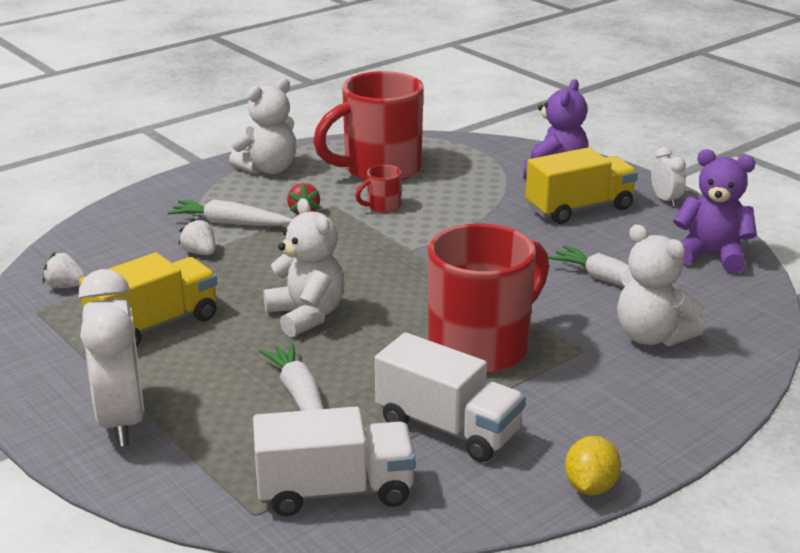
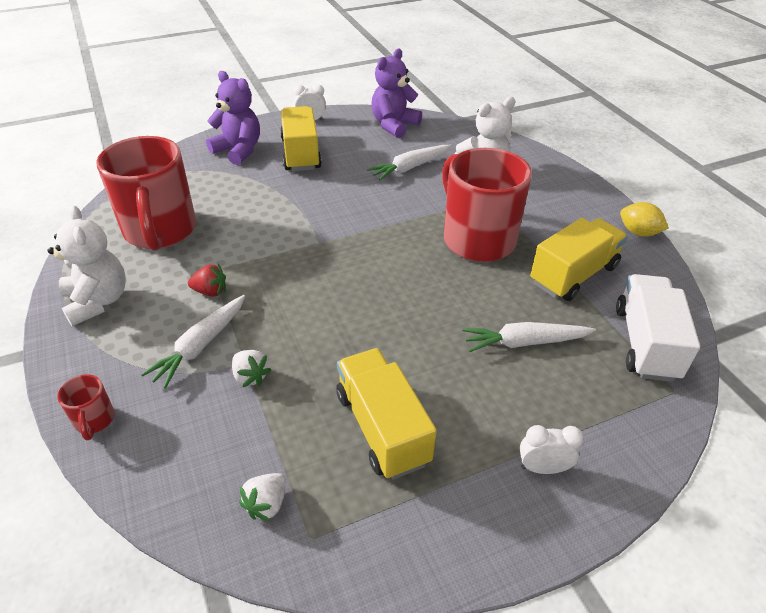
camera: 75 degrees left, 15 degrees up
white clock [78,269,144,447] -> white clock [520,425,583,474], size x0.47
white strawberry [179,218,215,255] -> white strawberry turned 105 degrees counterclockwise [232,350,271,387]
white teddy bear [263,198,344,337] -> none
red mug [355,165,401,213] -> red mug moved to [57,374,115,440]
white truck [375,332,526,462] -> yellow truck [530,218,628,301]

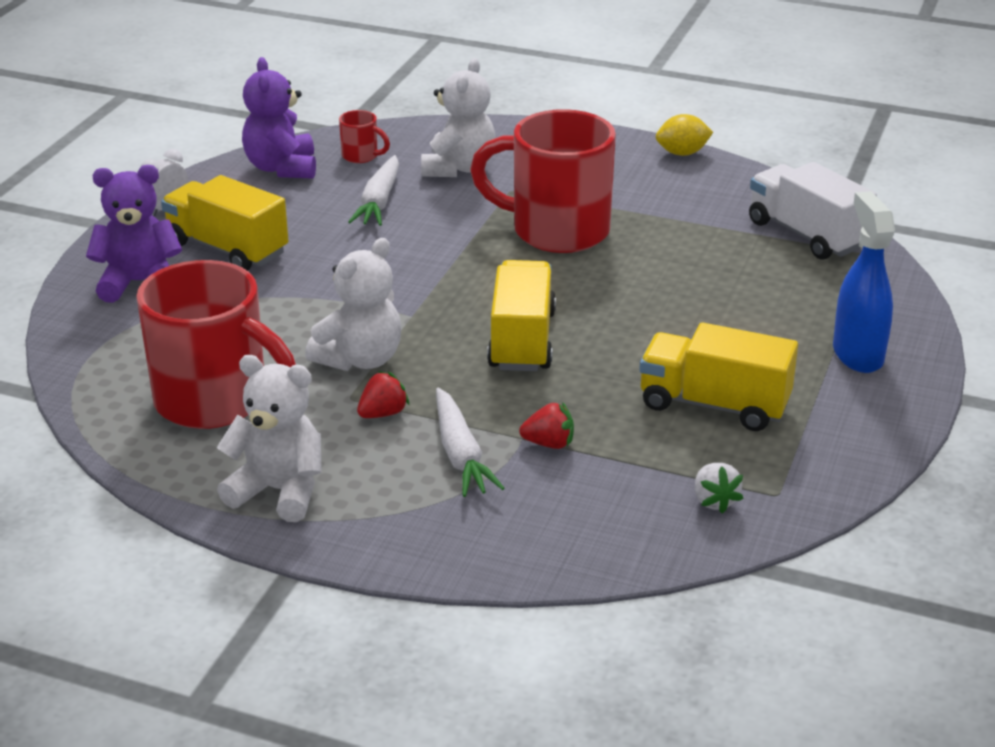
camera: 45 degrees left, 10 degrees down
red mug [57,374,115,440] -> red mug moved to [339,110,390,163]
white strawberry [232,350,271,387] -> red strawberry [519,402,574,449]
white carrot [463,322,596,352] -> none
white clock [520,425,583,474] -> blue spray bottle [833,191,895,373]
yellow truck [530,218,628,301] -> yellow truck moved to [487,260,556,371]
none -> white teddy bear [305,238,401,371]

